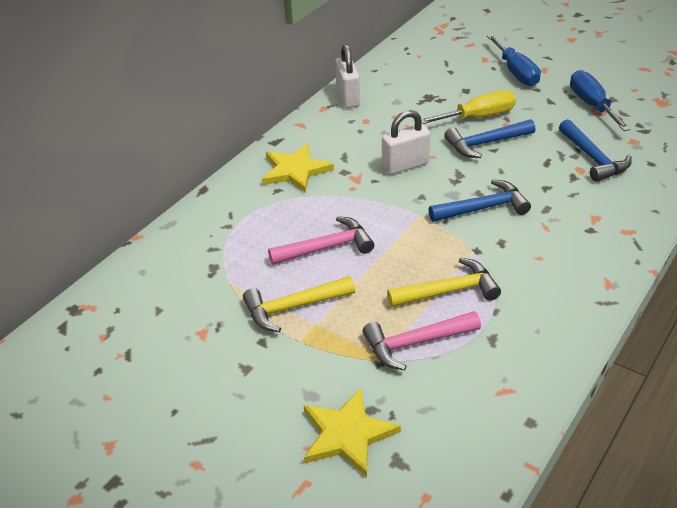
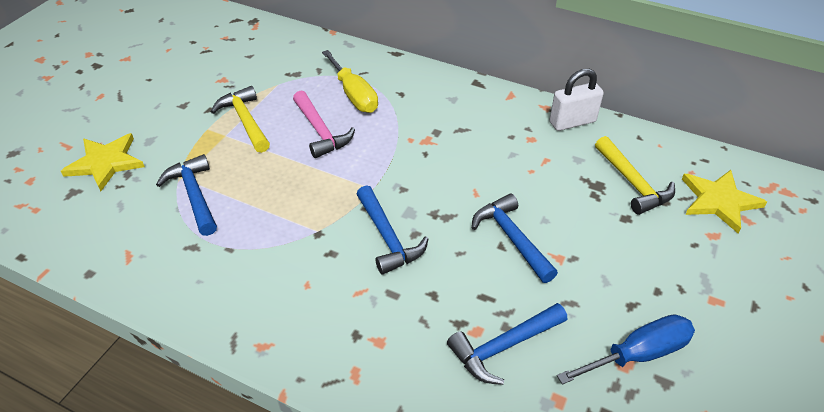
camera: 80 degrees right, 5 degrees up
yellow star [262,143,334,193] -> yellow star moved to [682,170,767,233]
pink hammer [363,311,481,370] -> blue hammer [156,154,217,236]
white padlock [382,110,430,175] -> none
yellow hammer [387,258,501,307] -> yellow hammer moved to [595,136,675,215]
yellow screwdriver [421,90,516,124] -> yellow screwdriver moved to [322,50,378,113]
blue screwdriver [487,34,541,86] -> none

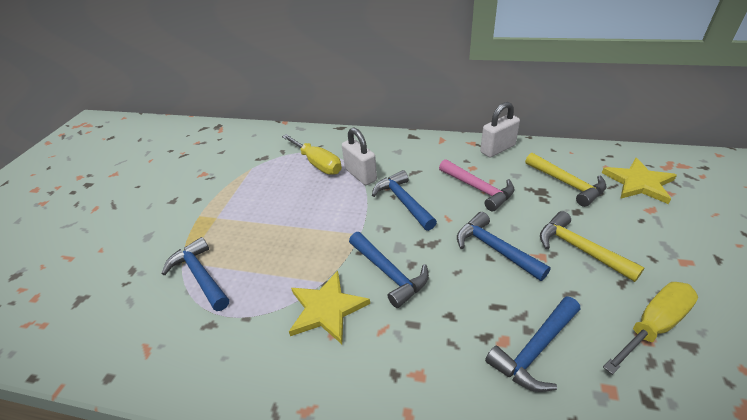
camera: 10 degrees left, 5 degrees down
yellow star [61,133,145,191] -> yellow star moved to [289,271,370,344]
yellow hammer [211,86,270,153] -> yellow hammer moved to [540,211,645,282]
pink hammer [293,90,355,158] -> pink hammer moved to [439,159,514,212]
blue screwdriver [557,314,695,385] -> yellow screwdriver [603,282,698,375]
none -> white padlock [342,127,377,185]
none -> blue hammer [372,170,437,231]

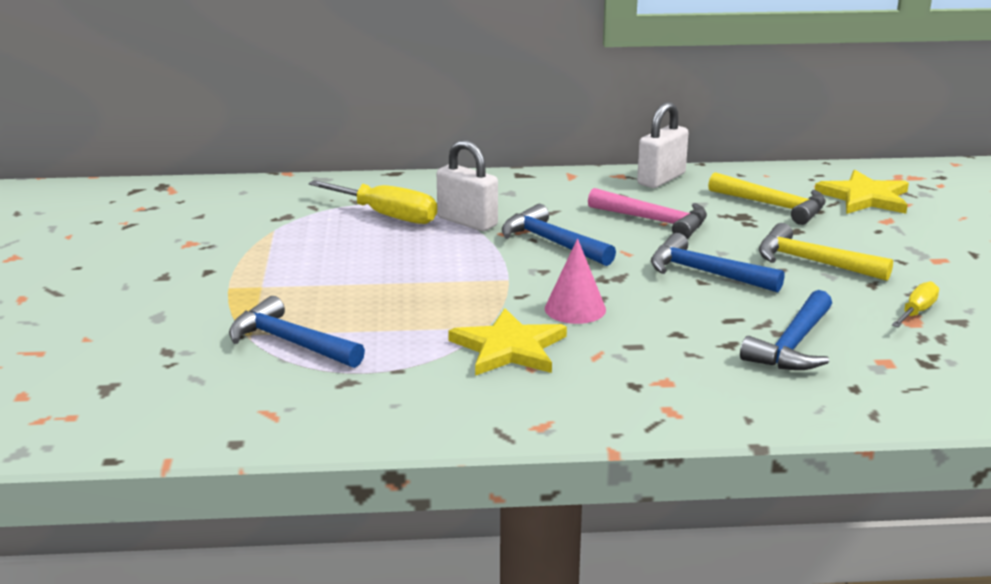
camera: 20 degrees left, 15 degrees down
blue hammer [349,232,429,308] -> pink cone [545,238,606,324]
yellow screwdriver [603,282,698,375] -> yellow screwdriver [892,281,939,327], size x0.58

